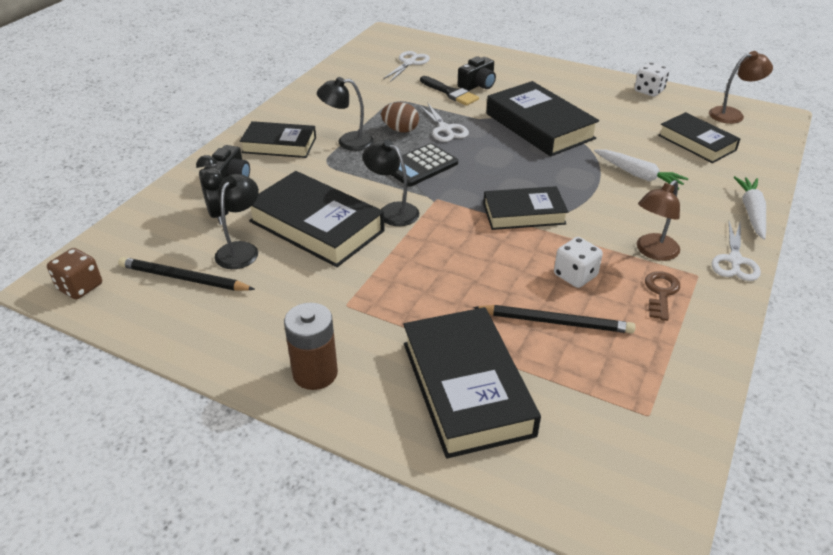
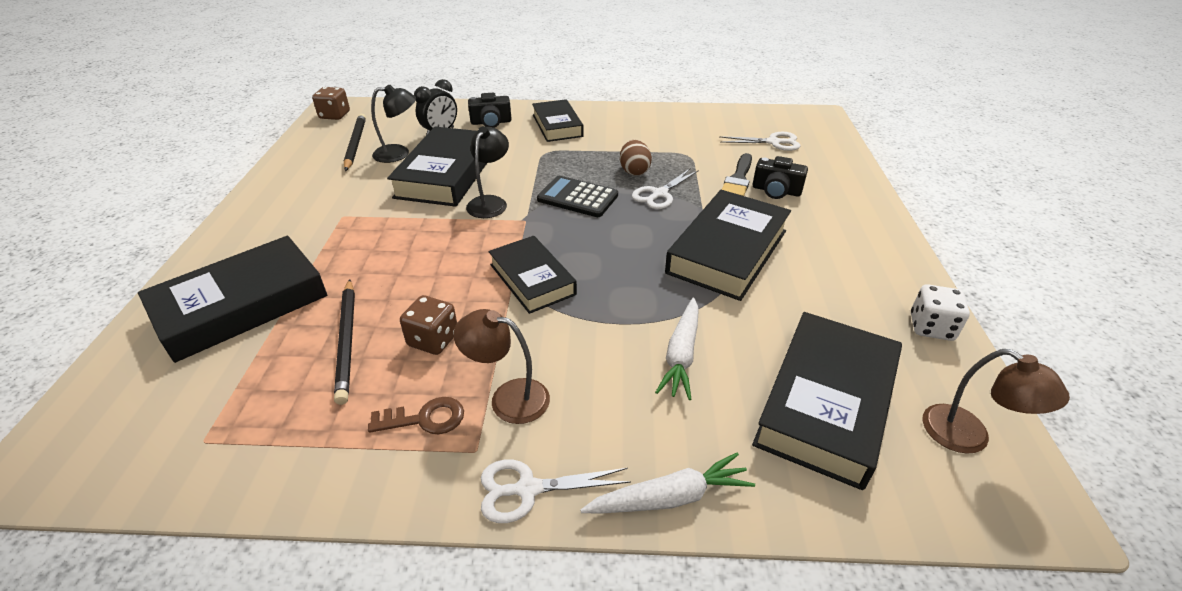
camera: 65 degrees right, 0 degrees up
brown battery [284,303,338,390] -> none
black lamp [317,77,374,151] -> none
white dice [554,237,603,288] -> brown dice [400,295,457,355]
black book [658,112,741,163] -> black book [752,312,902,490], size x1.56

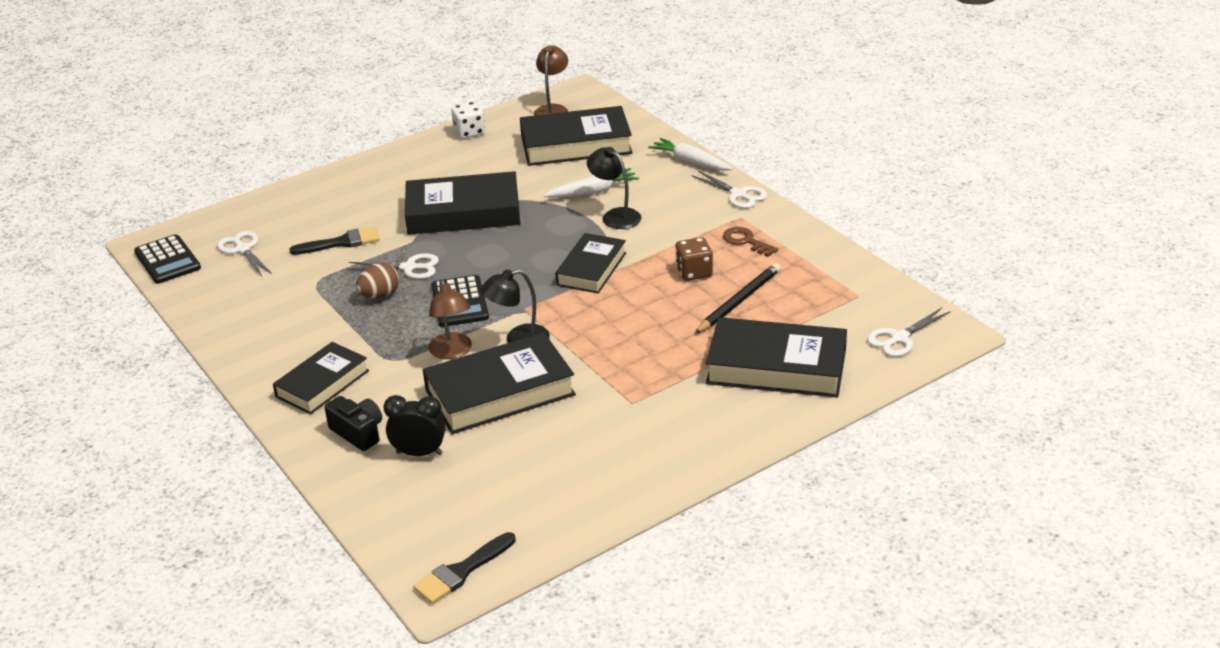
camera: 125 degrees left, 5 degrees down
brown dice [312,87,350,120] -> black brush [413,532,516,604]
black pencil [344,114,366,171] -> none
black lamp [371,85,416,163] -> black lamp moved to [587,147,641,229]
brown lamp [453,309,550,424] -> brown lamp moved to [428,279,472,359]
black camera [752,156,808,199] -> none
none -> black calculator [134,234,201,284]
none -> white scissors [867,308,951,357]

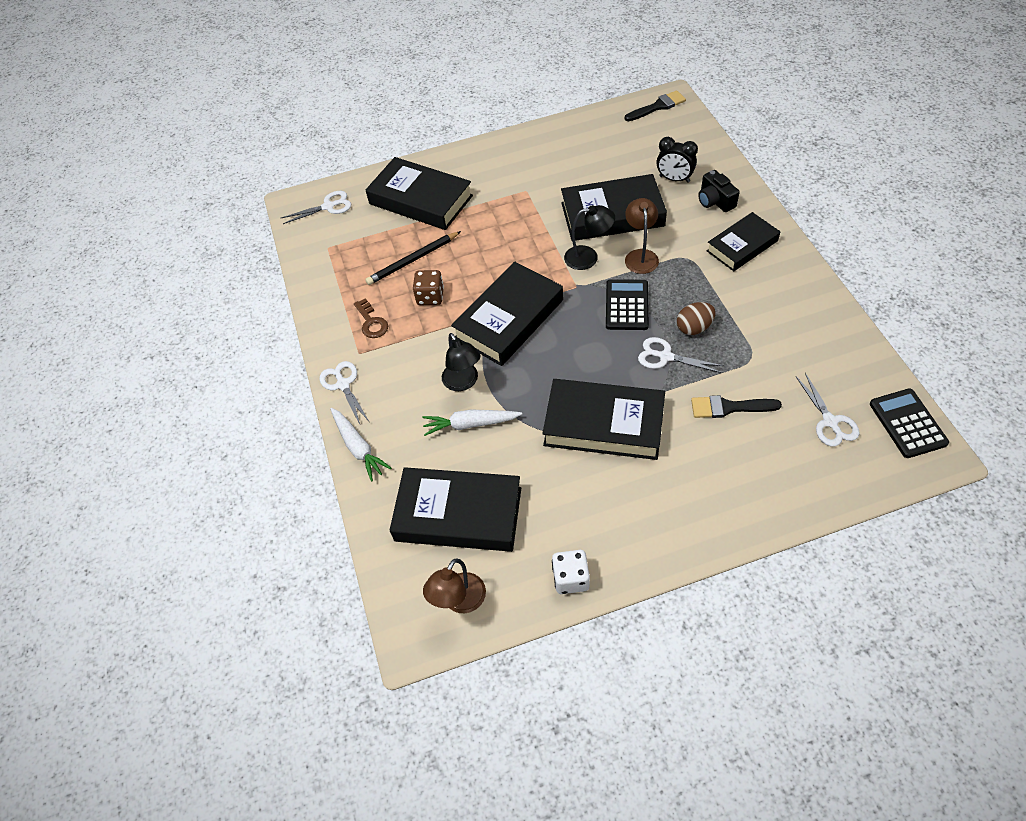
camera: 160 degrees left, 20 degrees up
black book [555,233,626,294] -> black book [451,261,563,366], size x1.56

